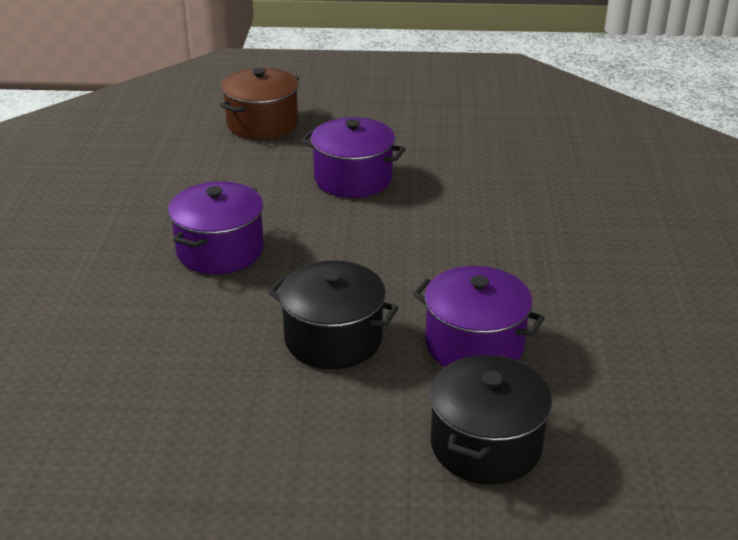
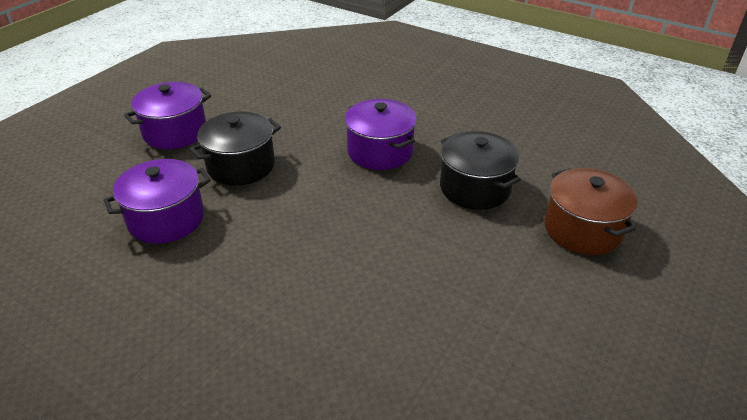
camera: 120 degrees right, 5 degrees up
purple pot [301,117,405,198] -> purple pot moved to [124,82,211,149]
black pot [430,355,552,484] -> black pot moved to [440,131,521,210]

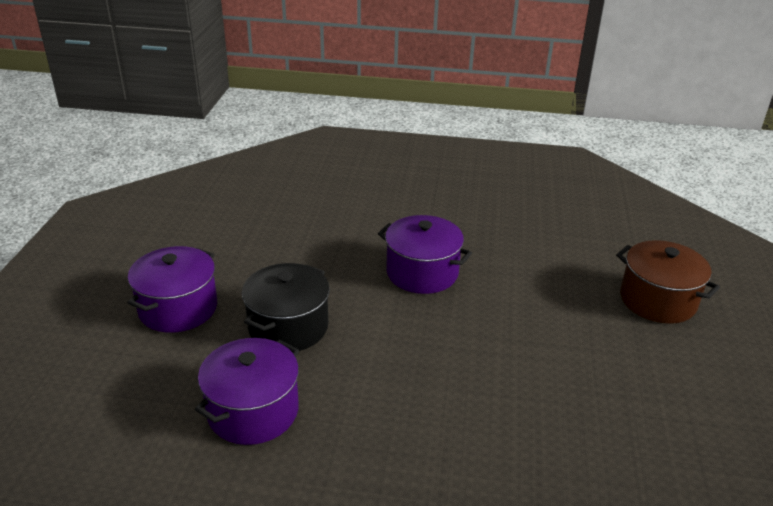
camera: 25 degrees left, 5 degrees down
black pot [440,131,521,210] -> none

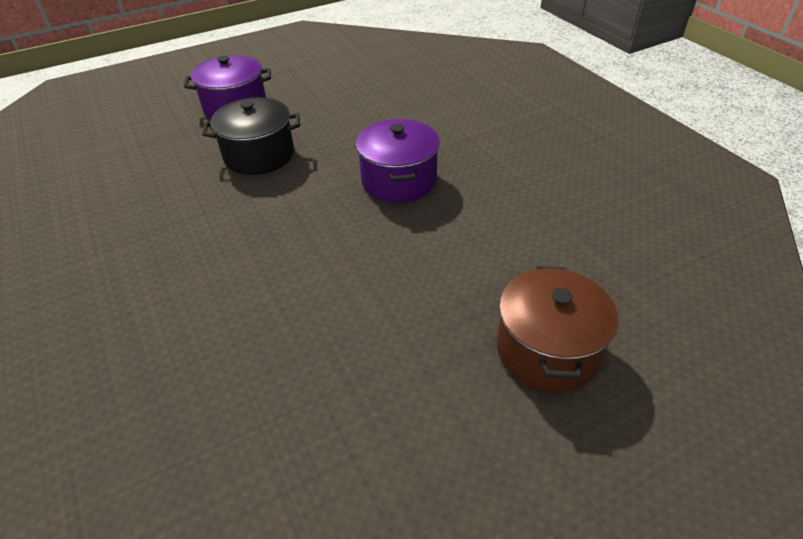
camera: 55 degrees right, 10 degrees up
purple pot [195,338,299,445] -> none

